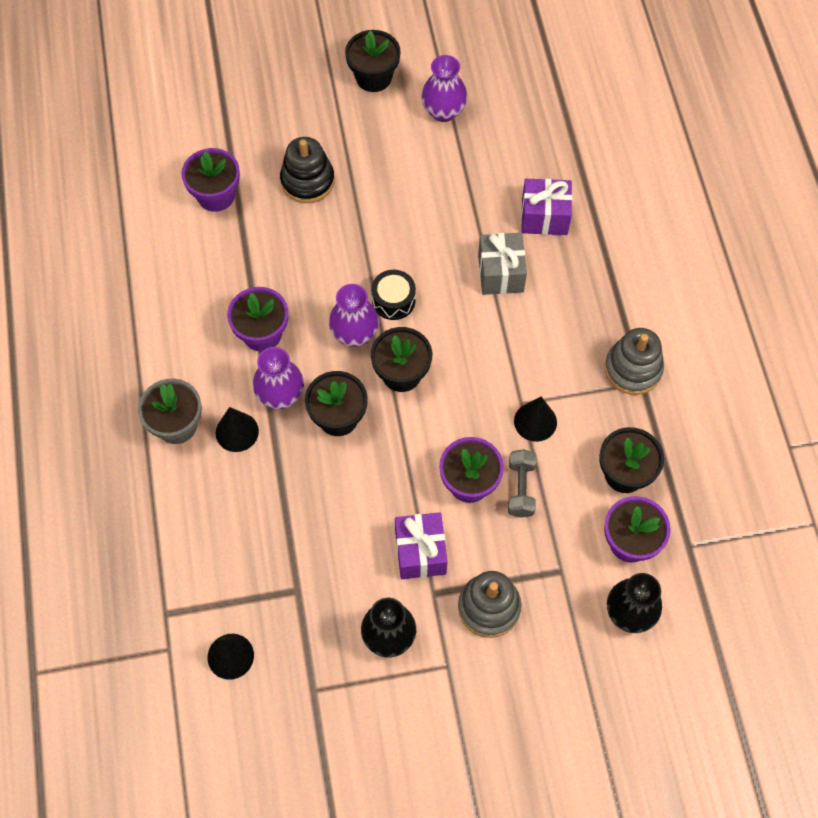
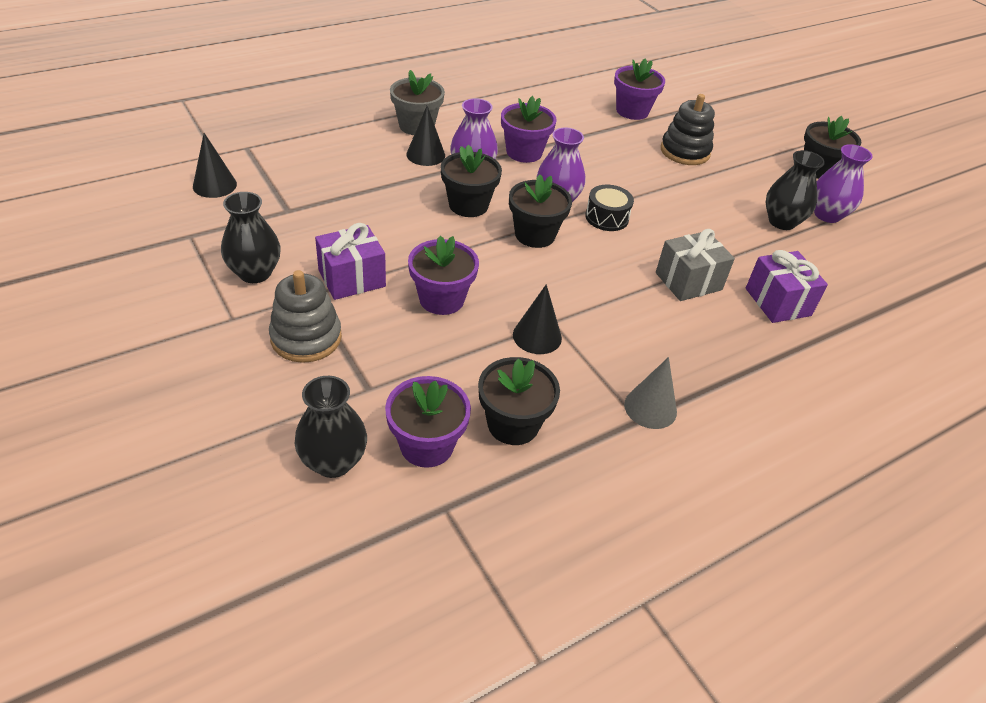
camera: 65 degrees right, 20 degrees down
grey dumbbell [508,449,537,518] -> none
grey stacking toy [605,328,664,395] -> grey cone [624,357,677,429]
none -> black vase [765,150,825,230]

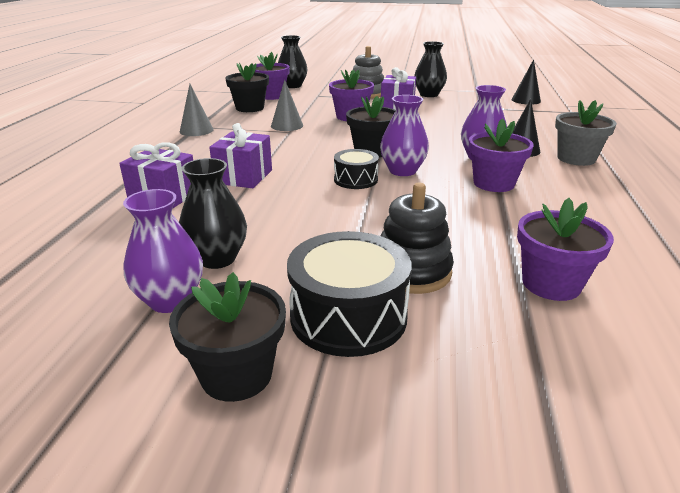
camera: 135 degrees right, 15 degrees down
black flower pot [440,145,502,217] -> none
black cone [513,284,562,354] -> grey cone [271,79,303,131]
grey gift [656,229,735,301] -> purple gift [209,123,272,188]
none -> black drum [287,231,412,357]

